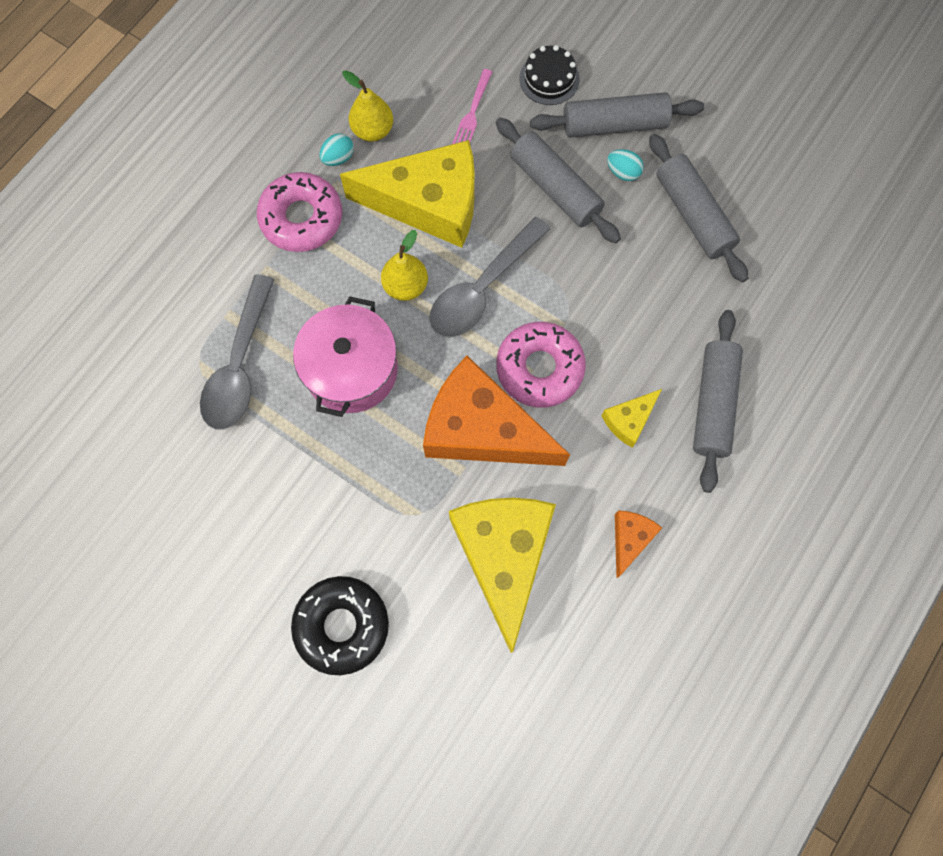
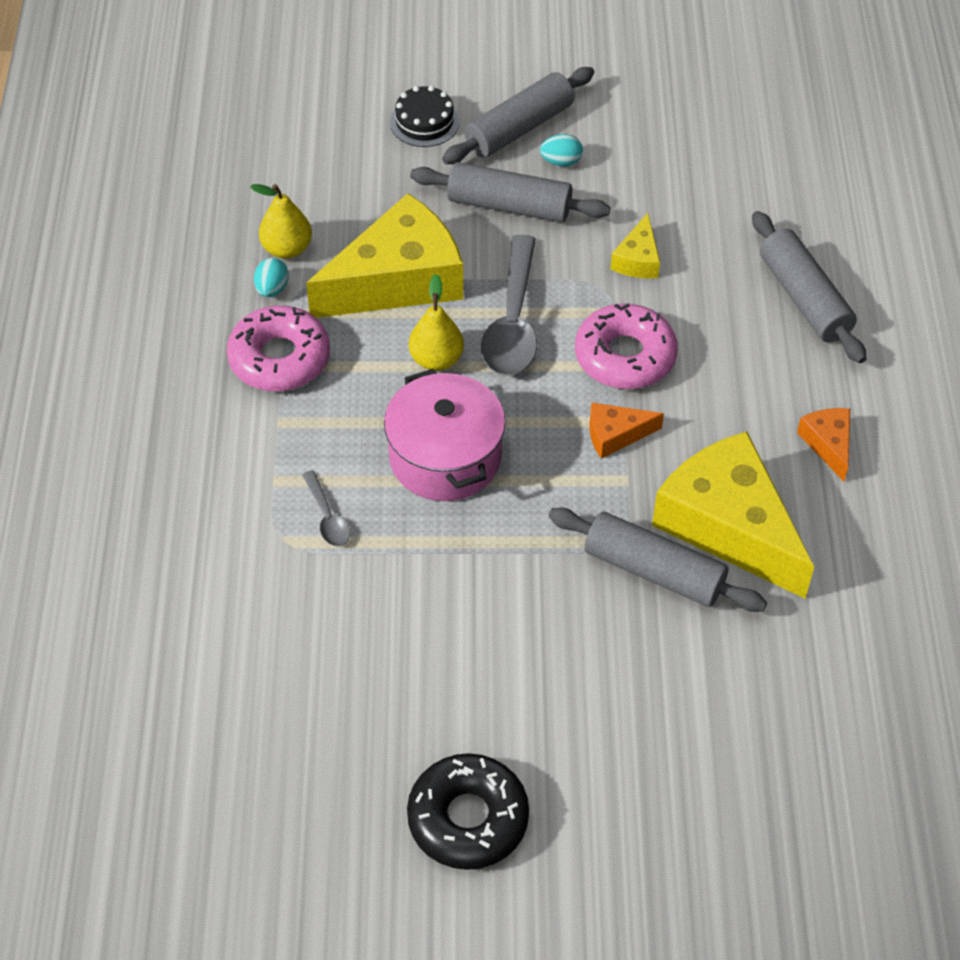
camera: 35 degrees left, 20 degrees down
grey spoon [200,275,275,430] -> grey spoon [302,470,350,547], size x0.48
black donut [291,576,389,675] -> black donut moved to [407,753,529,870]
orange cheese [423,356,570,466] -> orange cheese [589,403,664,459], size x0.45
pink fork [452,69,492,144] -> none
yellow cheese [602,389,662,448] -> yellow cheese moved to [610,213,660,279]
grey rolling pin [649,134,748,282] -> grey rolling pin moved to [548,508,767,612]

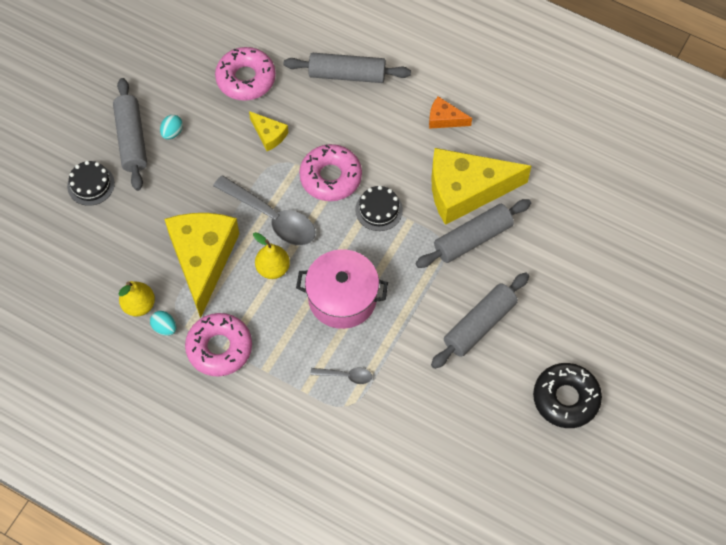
camera: 60 degrees left, 10 degrees up
grey rolling pin [410,162,610,223] -> grey rolling pin moved to [431,272,529,369]
orange cheese [589,403,664,459] -> black cake [355,186,403,231]
none -> pink donut [215,47,276,101]

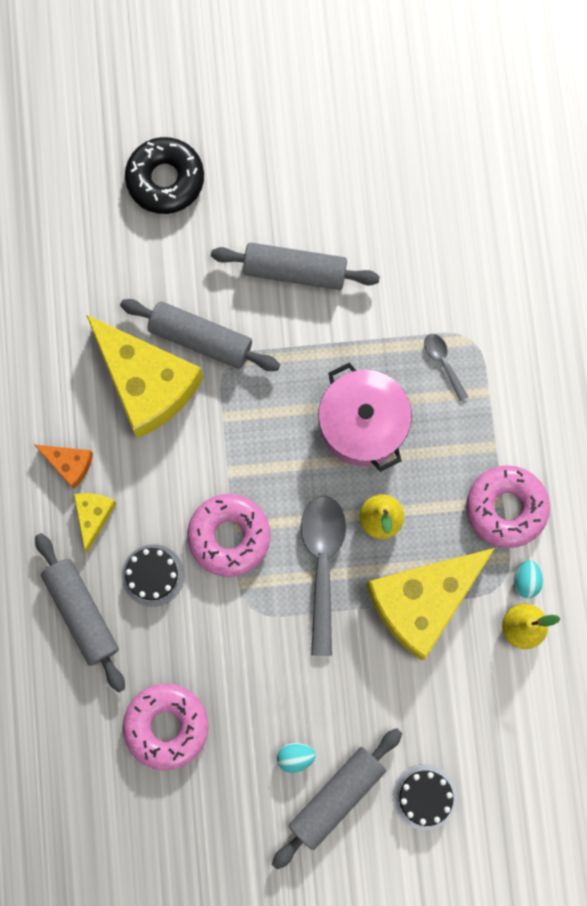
camera: 125 degrees left, 15 degrees up
yellow cheese [249,111,288,151] -> yellow cheese moved to [74,493,117,552]
black cake [355,186,403,231] -> black cake moved to [122,544,184,607]
orange cheese [429,96,472,129] -> orange cheese turned 45 degrees counterclockwise [35,445,93,489]
black donut [533,363,602,428] -> black donut moved to [125,137,204,214]

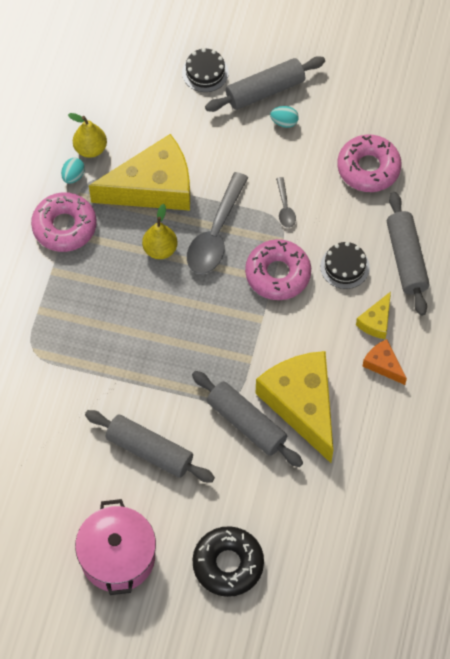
camera: 160 degrees left, 15 degrees down
pink pot [318,362,412,472] -> pink pot moved to [75,499,156,595]
grey spoon [424,334,468,401] -> grey spoon moved to [276,177,296,228]

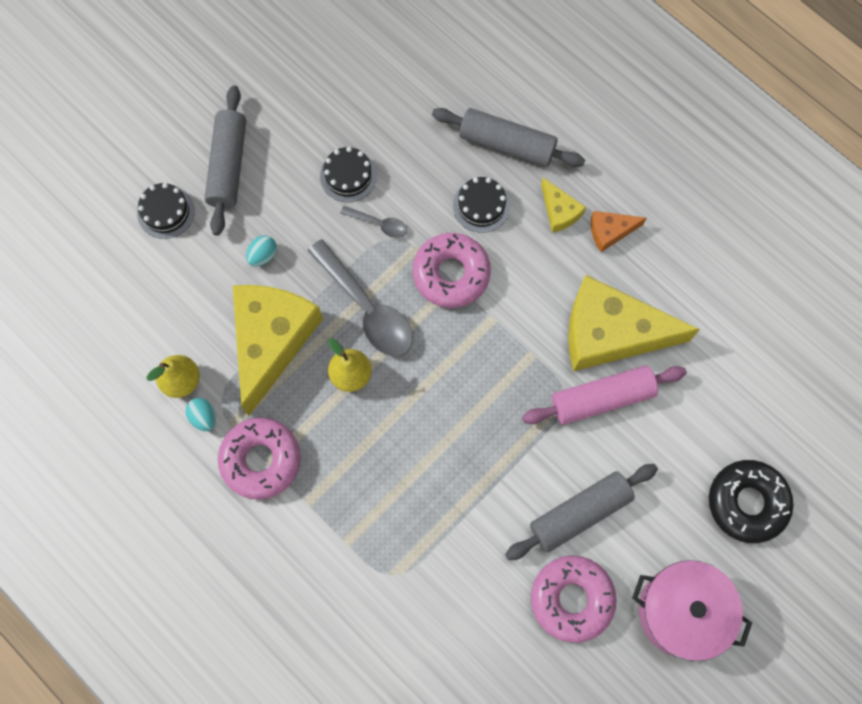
camera: 60 degrees left, 10 degrees up
grey rolling pin [192,371,303,467] -> pink rolling pin [522,366,687,425]
turquoise egg [270,106,299,128] -> turquoise egg moved to [246,235,277,266]
pink donut [337,134,401,192] -> pink donut moved to [531,555,617,643]
none -> black cake [320,147,377,202]

